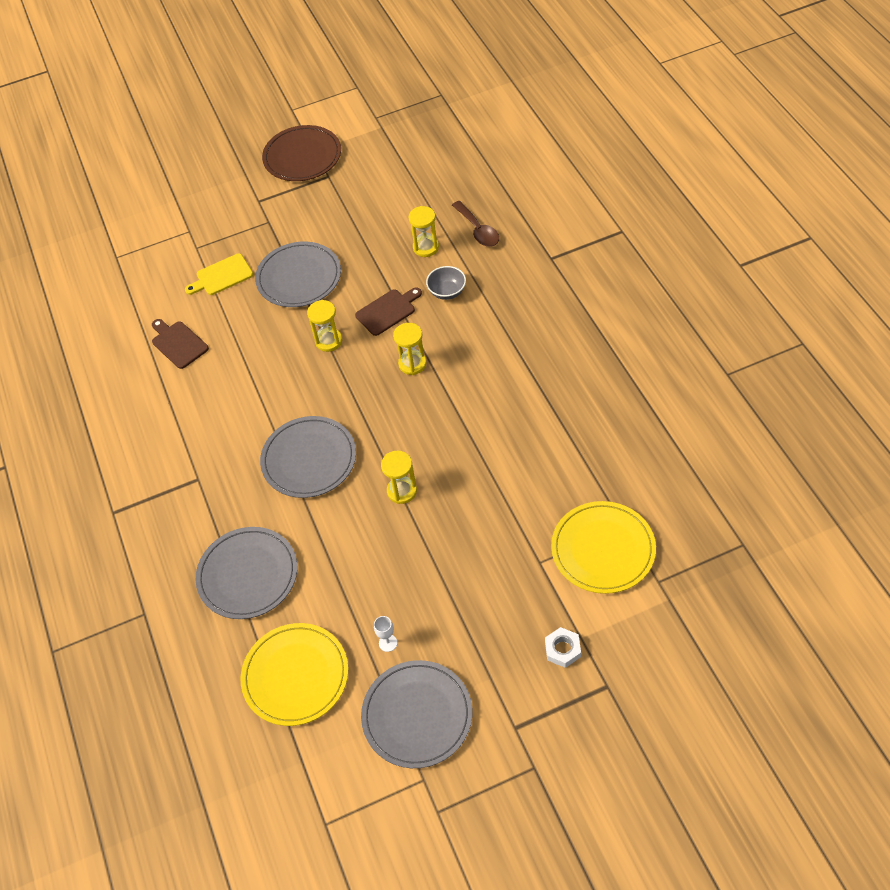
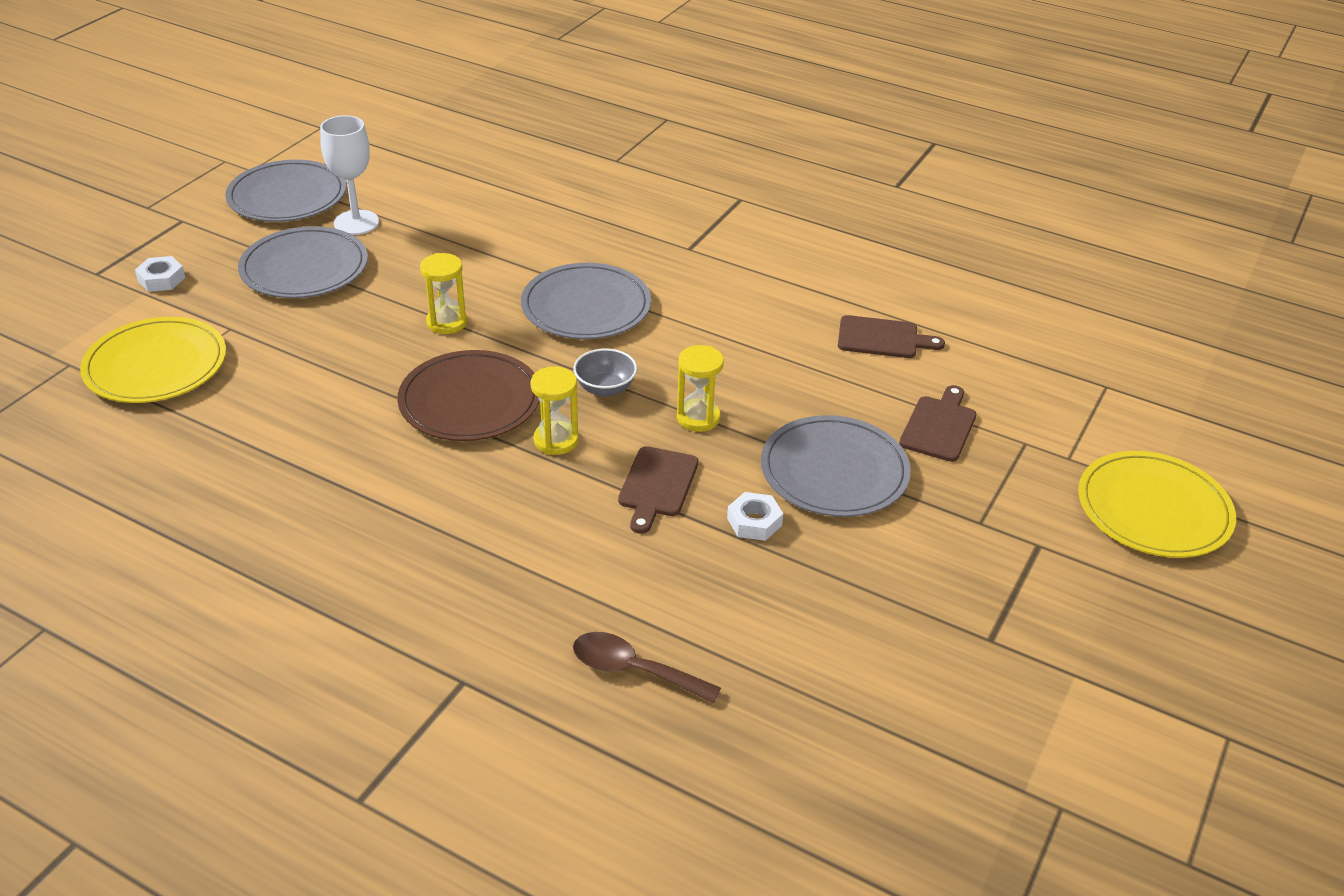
camera: 135 degrees right, 15 degrees down
yellow cutting board [185,253,253,295] -> brown cutting board [899,385,977,462]
grey plate [196,527,297,619] -> grey plate moved to [238,226,368,298]
yellow plate [240,623,348,726] -> yellow plate moved to [1078,451,1236,558]
brown plate [262,125,341,181] -> brown plate moved to [397,350,540,441]
white goblet [374,616,397,652] -> white goblet [320,115,379,235], size x2.11
yellow hourglass [409,206,439,257] -> none
grey bowl [426,266,466,300] -> grey bowl moved to [573,348,637,397]
none -> white nut [727,492,783,541]

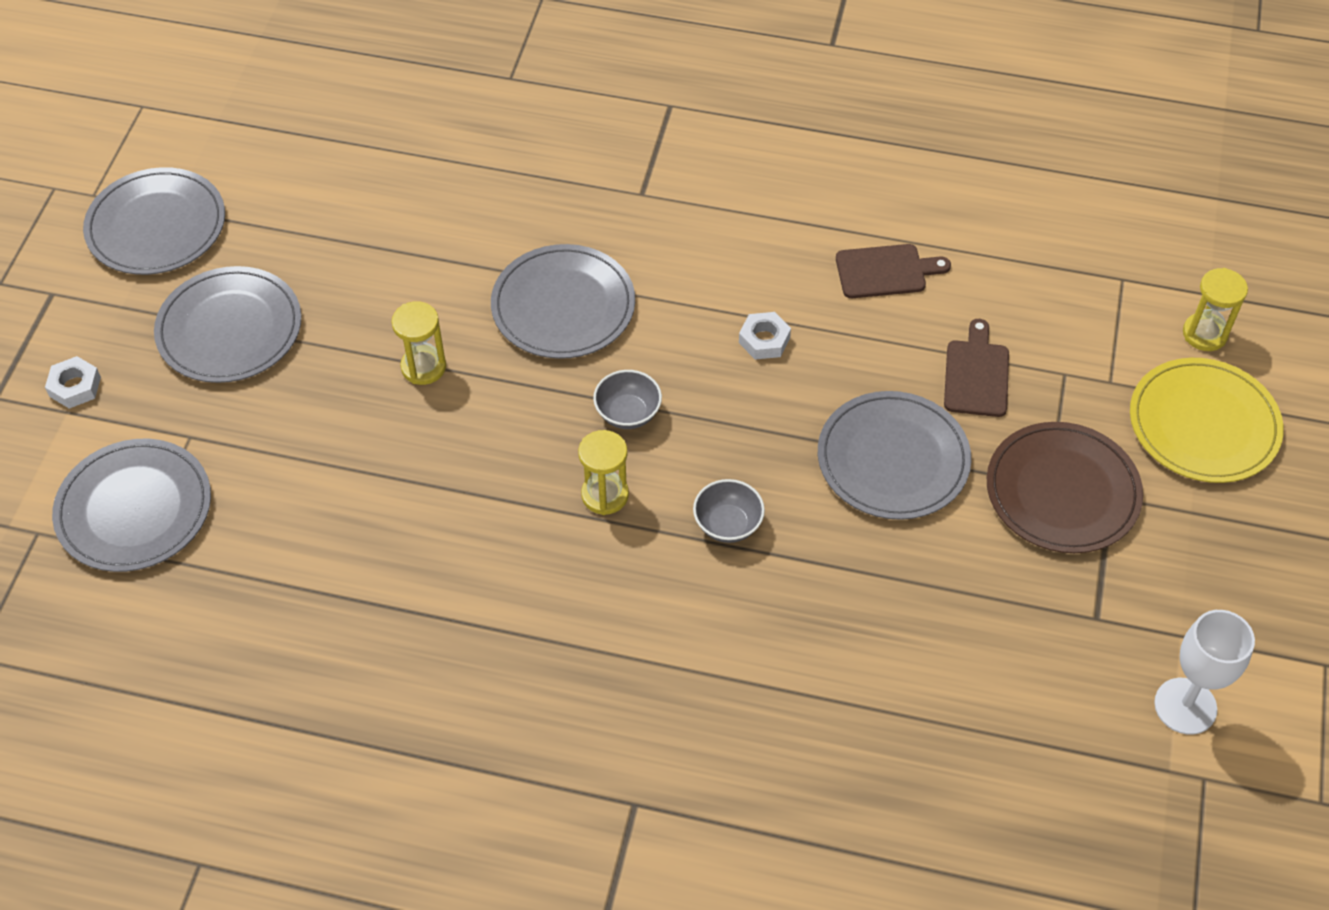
camera: 15 degrees left, 15 degrees up
yellow plate [80,317,226,403] -> grey plate [52,439,211,572]
white goblet [320,115,379,235] -> white goblet moved to [1154,610,1255,735]
brown plate [397,350,540,441] -> brown plate moved to [987,422,1143,553]
brown spoon [573,632,721,704] -> none
brown cutting board [618,446,698,534] -> grey bowl [693,479,765,543]
yellow hourglass [677,345,724,432] -> yellow hourglass moved to [1183,268,1248,351]
white nut [727,492,783,541] -> white nut moved to [739,312,791,360]

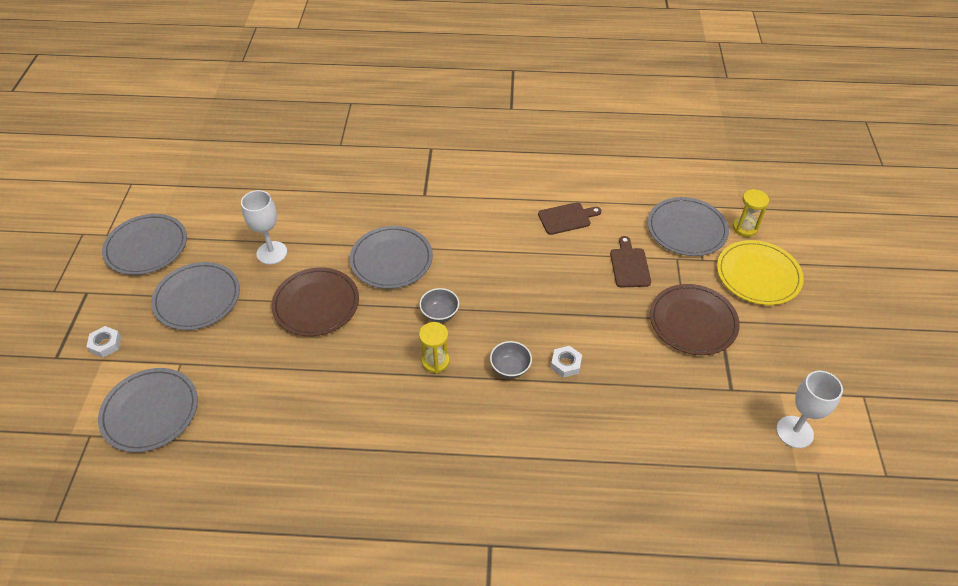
camera: 10 degrees left, 5 degrees down
yellow hourglass [392,301,446,385] -> brown plate [271,267,359,336]
white nut [739,312,791,360] -> white nut moved to [551,346,582,378]
grey plate [818,391,971,520] -> grey plate moved to [647,197,729,256]
none -> white goblet [241,190,287,265]

